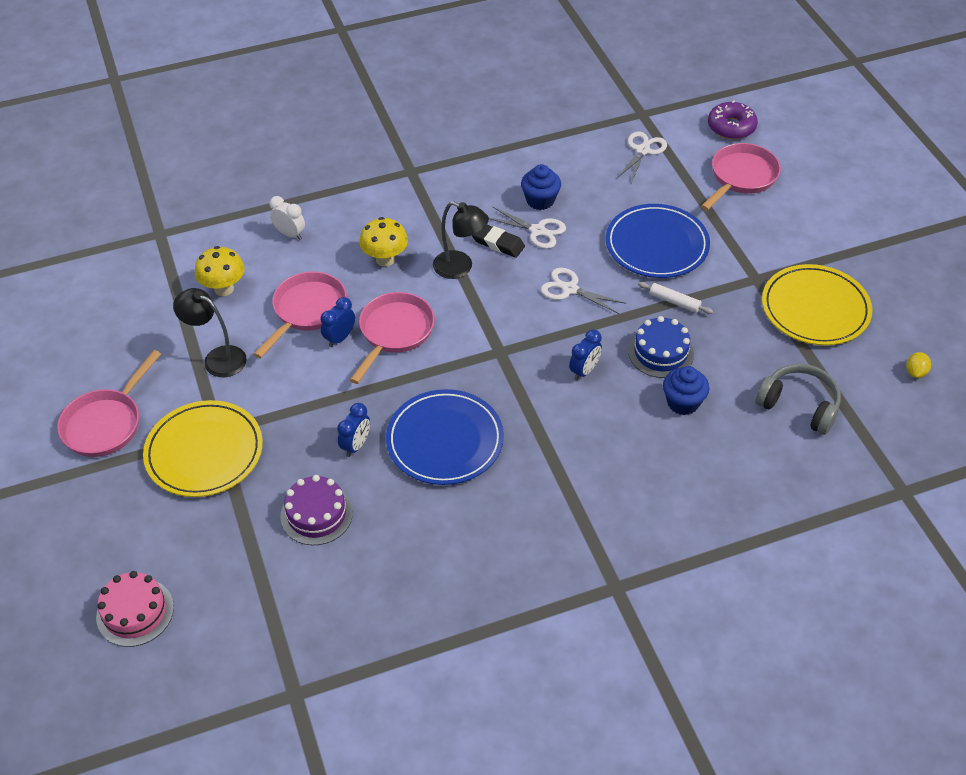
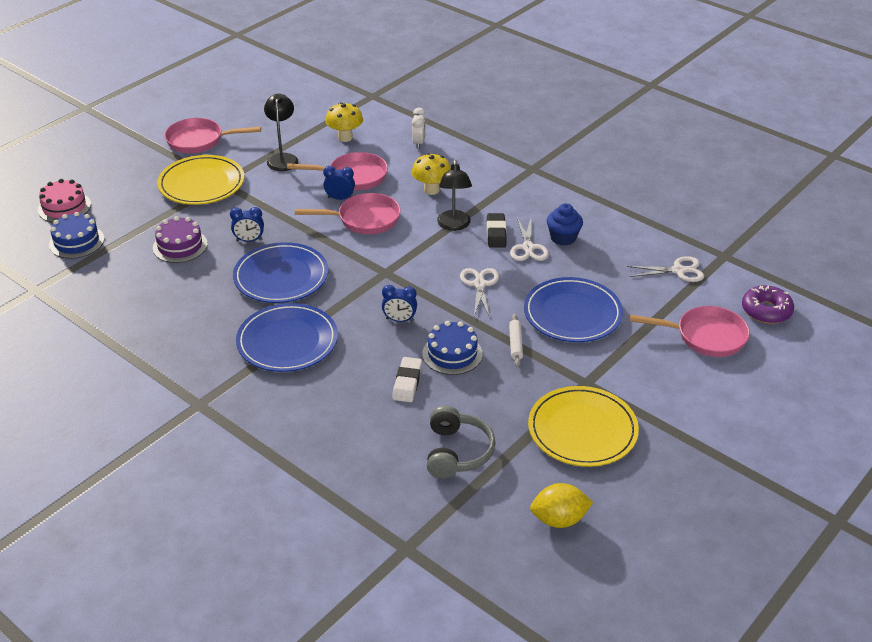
camera: 60 degrees right, 10 degrees down
blue cupcake [663,366,709,415] -> white eraser [392,357,422,402]
yellow lemon [906,352,931,378] -> yellow lemon [530,483,593,528], size x1.78
none -> blue cake [49,212,104,259]
none -> blue plate [236,303,338,372]

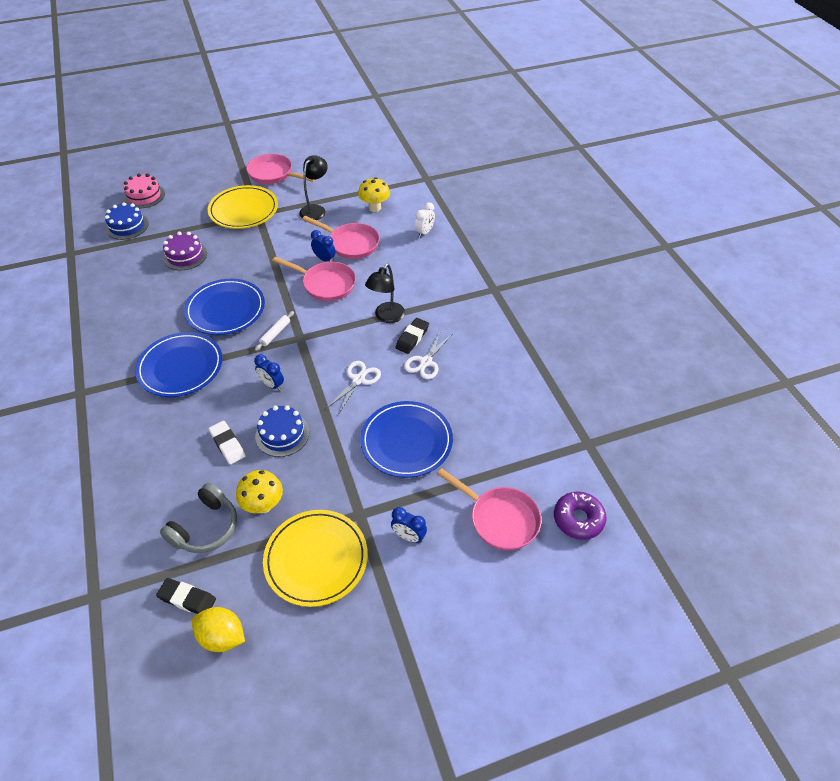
camera: 30 degrees right, 10 degrees up
blue clock [230,207,264,242] -> blue clock moved to [391,507,427,543]
white eraser [392,357,422,402] -> white eraser turned 75 degrees counterclockwise [209,421,246,464]
yellow mushroom [412,153,451,195] -> yellow mushroom moved to [236,470,283,513]
white rolling pin [509,314,523,367] -> white rolling pin moved to [255,311,294,351]
blue cupcake [547,203,583,246] -> none
white scissors [627,256,704,282] -> none
none -> black eraser [156,578,216,614]

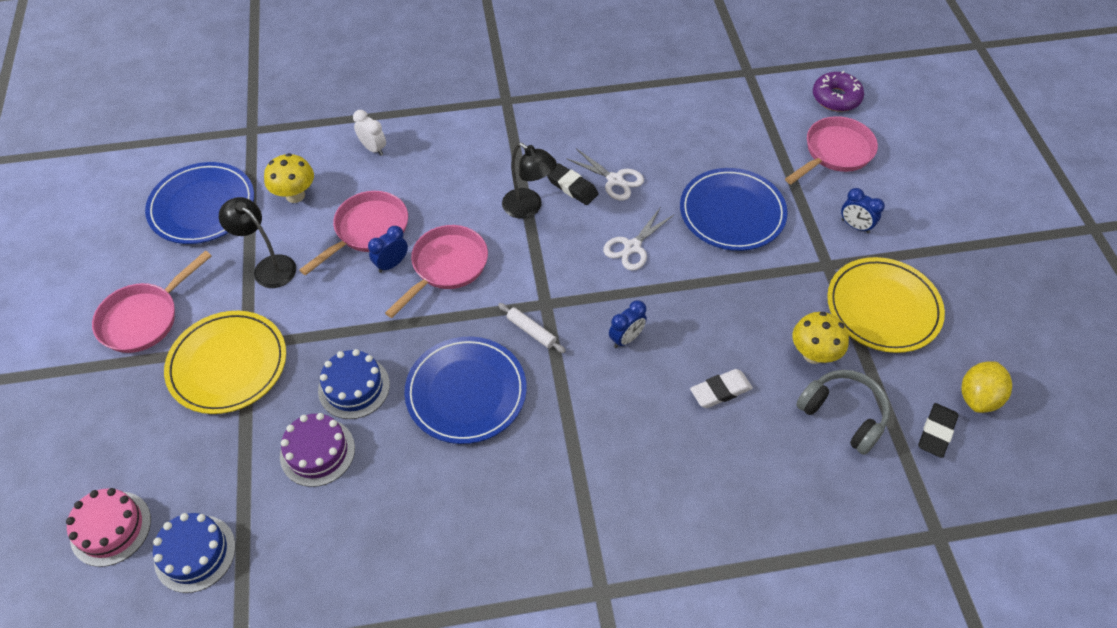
camera: 80 degrees left, 5 degrees up
blue plate [135,332,223,397] -> blue plate moved to [145,162,254,244]
blue cake [255,405,309,457] -> blue cake moved to [318,349,390,419]
white scissors [327,361,381,415] -> white scissors turned 90 degrees counterclockwise [603,208,674,271]
blue clock [391,507,427,543] -> blue clock turned 90 degrees clockwise [841,188,885,233]

